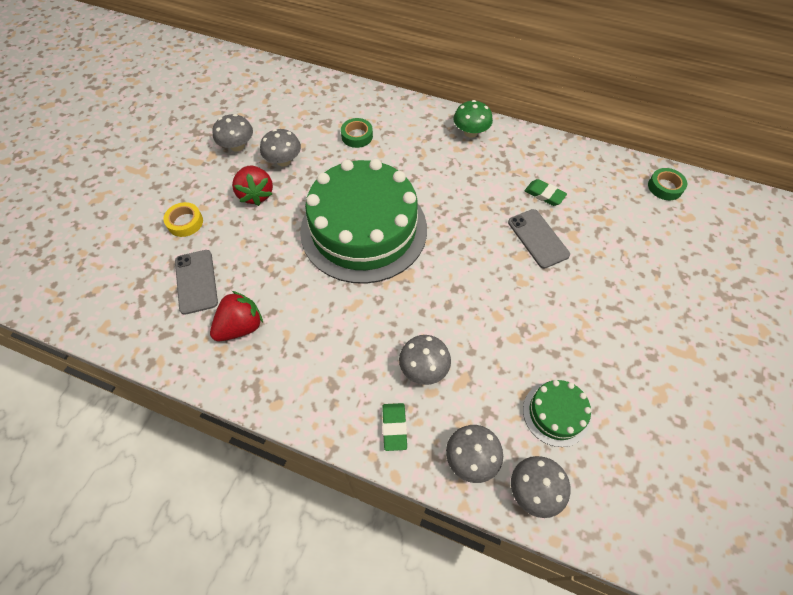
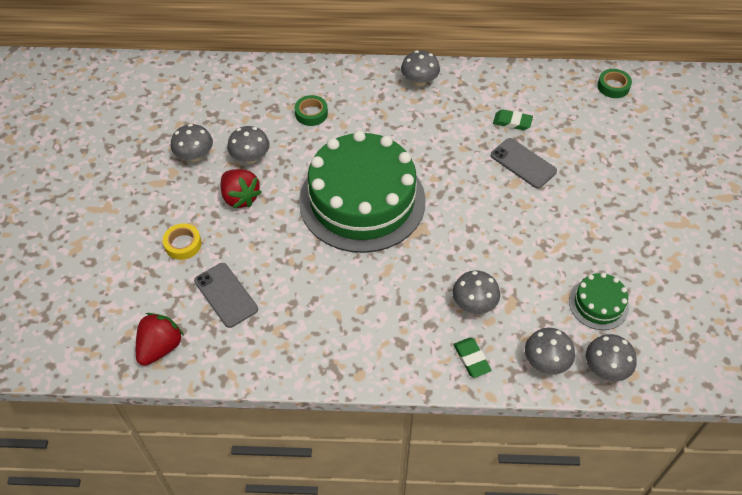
camera: 20 degrees left, 5 degrees down
red strawberry [210,291,263,341] -> red strawberry moved to [136,313,184,366]
green mushroom [453,100,493,138] -> grey mushroom [401,51,440,86]

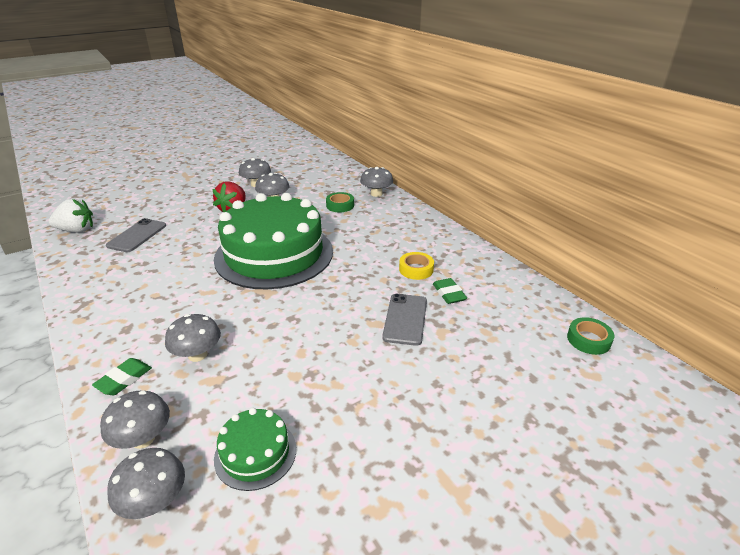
camera: 55 degrees right, 20 degrees down
red strawberry [136,313,184,366] -> white strawberry [49,199,93,233]
yellow tape [163,223,202,260] -> yellow tape moved to [399,252,434,280]
grey mushroom [401,51,440,86] -> grey mushroom moved to [360,167,393,197]

